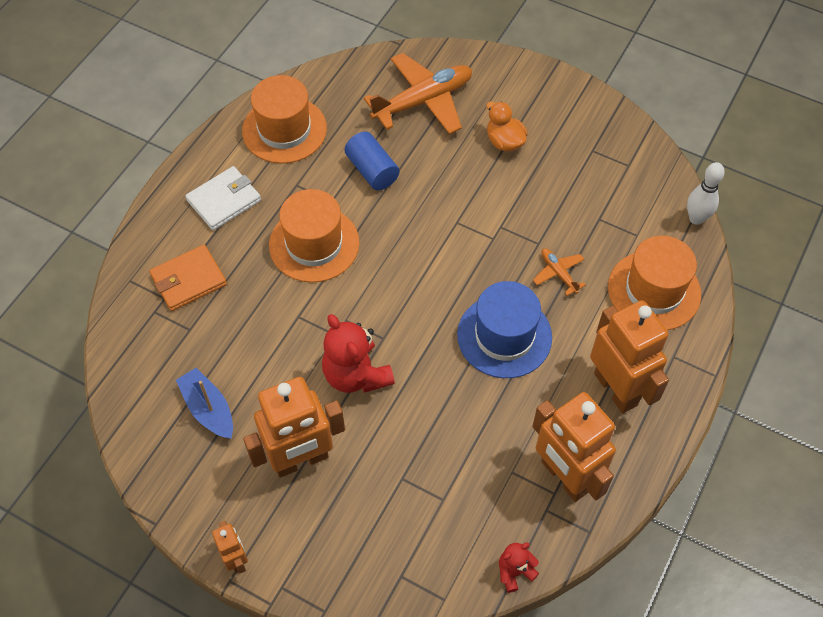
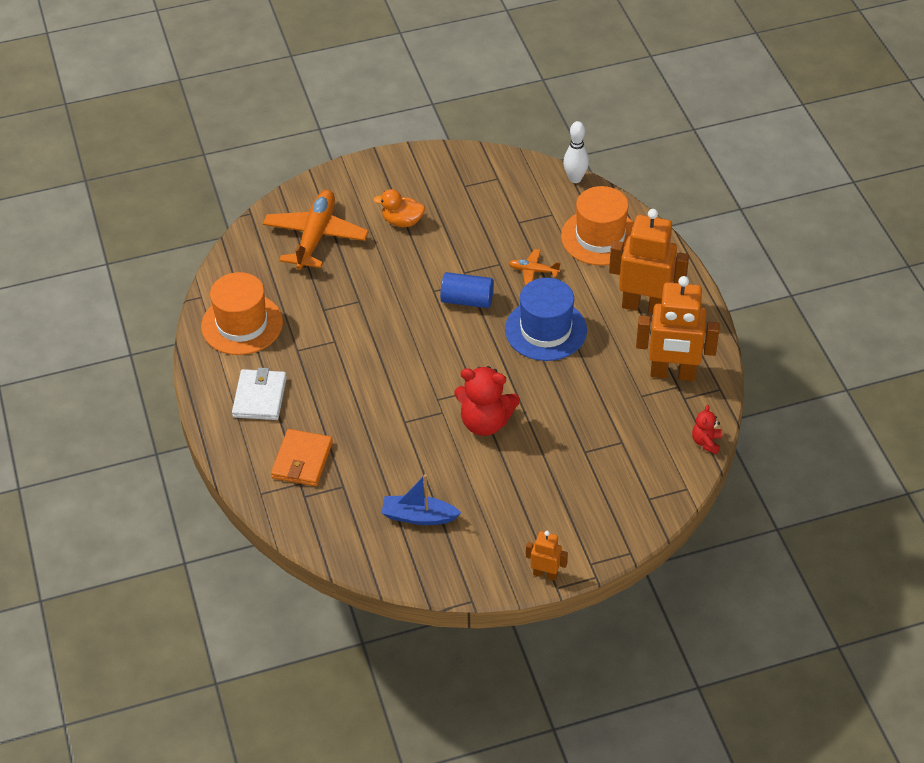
camera: 45 degrees left, 10 degrees down
orange robot [243,377,345,478] -> none
orange hat [269,189,359,283] -> none
blue cylinder [345,131,400,190] -> blue cylinder moved to [440,272,494,308]

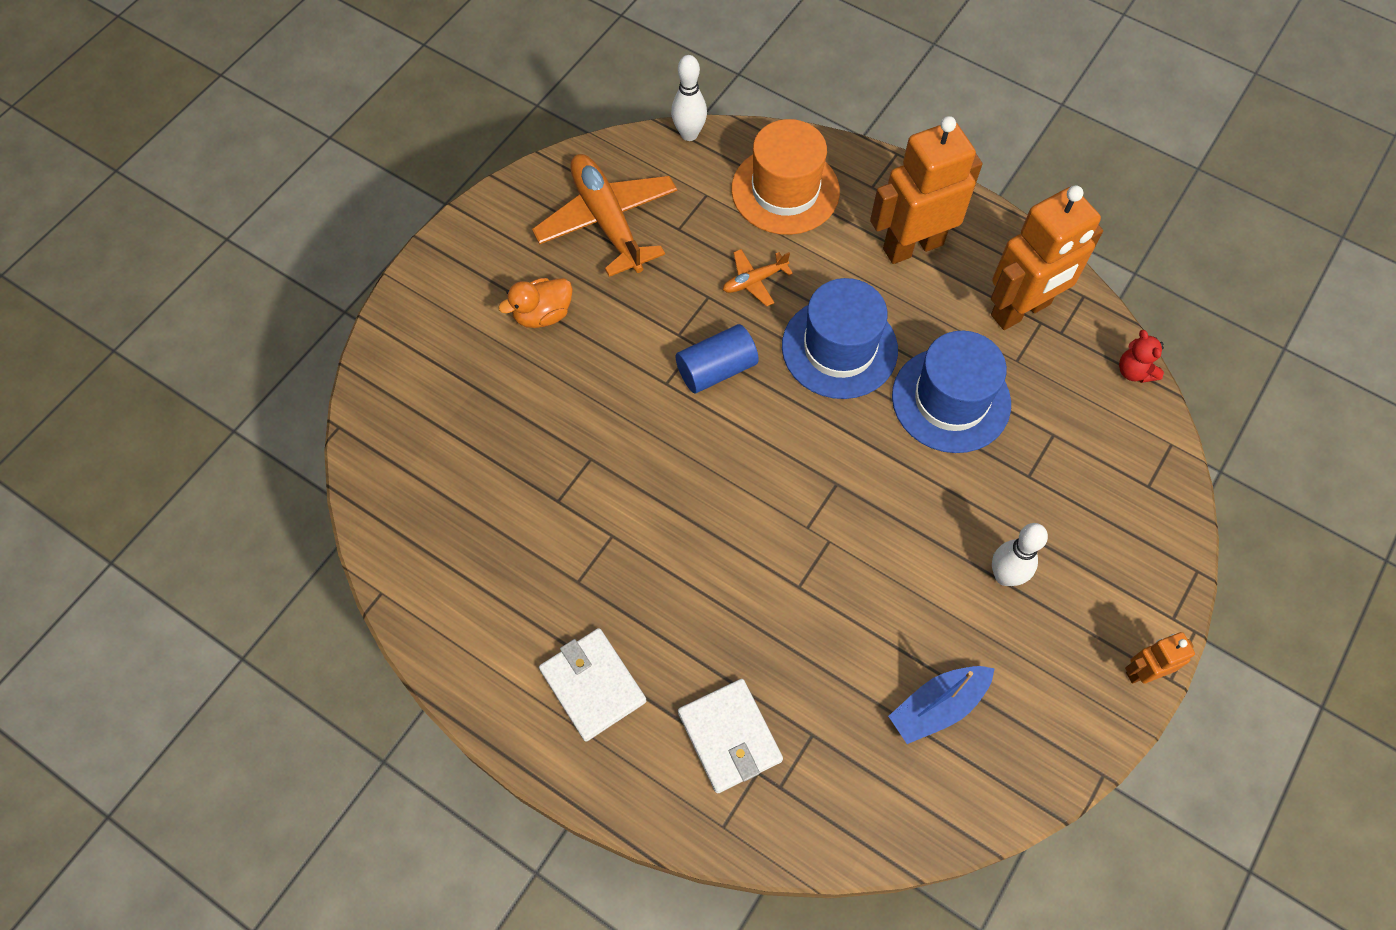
camera: 40 degrees left, 15 degrees up
orange hat [201,272,283,355] -> none
orange plane [263,190,369,270] -> orange plane moved to [532,154,677,277]
orange wallet [271,429,333,486] -> white wallet [678,679,783,793]
red teddy bear [454,366,520,436] -> none
none -> blue hat [892,331,1011,453]
none -> white bowling pin [992,523,1048,586]

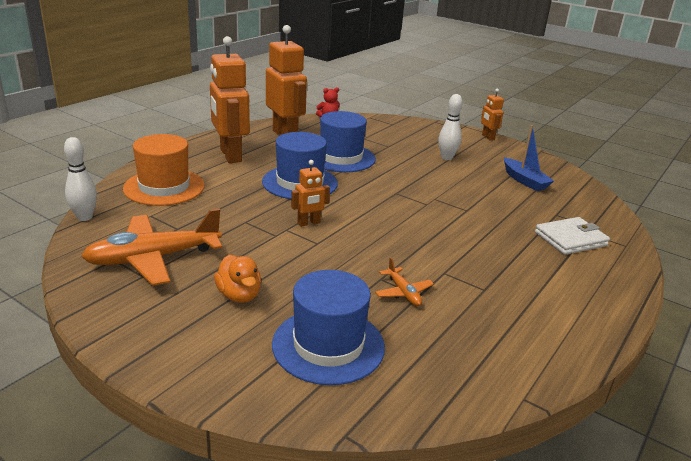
camera: 90 degrees left, 35 degrees down
white wallet [539,628,646,742] -> none
blue cylinder [676,324,759,393] -> orange robot [291,160,330,227]
orange plane [723,249,793,307] -> orange plane moved to [375,257,434,306]
none -> blue hat [272,270,385,385]

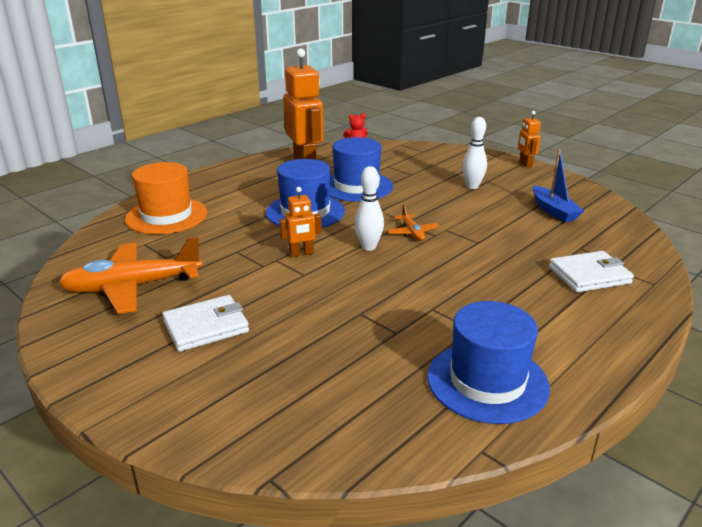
camera: 10 degrees right, 0 degrees up
white bowling pin [64,137,97,221] -> white bowling pin moved to [354,166,384,251]
orange robot [210,36,250,163] -> none
orange duck [214,255,261,303] -> white wallet [162,295,249,352]
blue hat [272,270,385,385] -> blue hat moved to [427,301,550,424]
orange plane [375,257,434,306] -> orange plane moved to [387,205,439,241]

